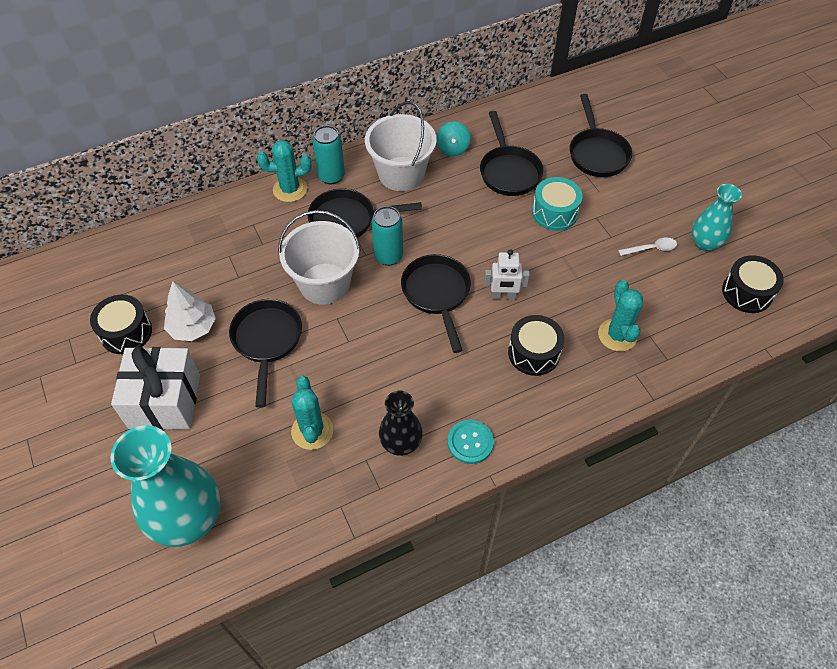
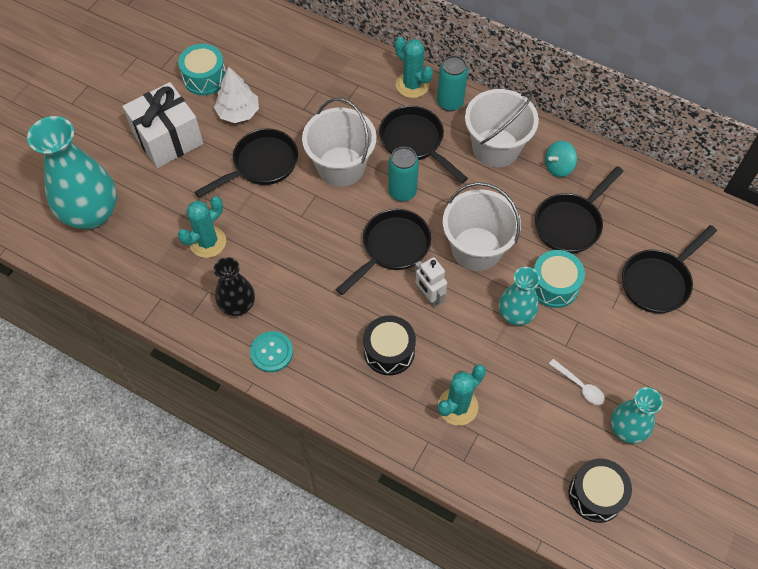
camera: 55 degrees right, 5 degrees up
black drum [90,295,152,354] -> turquoise drum [178,44,226,95]
none -> white bucket [442,182,521,271]
none -> turquoise vase [499,267,540,325]

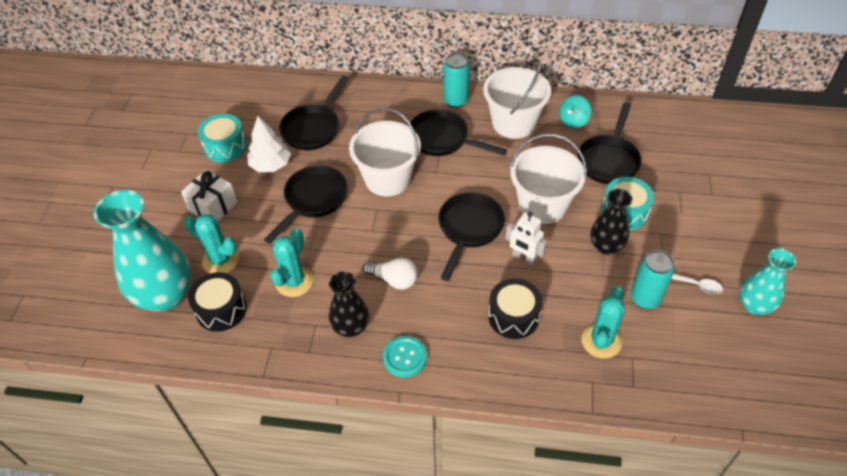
camera: 20 degrees left, 10 degrees down
white gift [122,82,203,168] -> white gift [181,170,238,221], size x0.66
turquoise can [388,147,419,202] -> turquoise can moved to [631,250,675,309]
turquoise cactus [395,37,433,98] -> turquoise cactus moved to [184,214,239,273]
turquoise vase [499,267,540,325] -> black vase [590,189,633,255]
black drum [569,459,632,523] -> black drum moved to [188,272,247,332]
black pan [622,225,717,314] -> black pan moved to [279,76,349,150]
none -> white light bulb [363,258,418,290]

